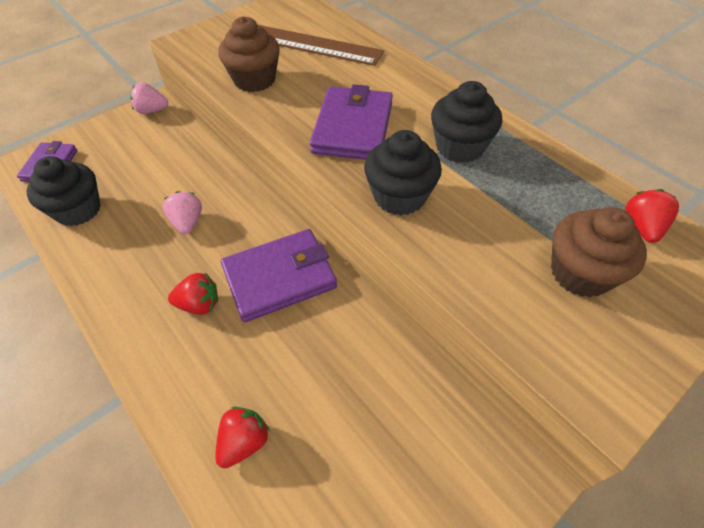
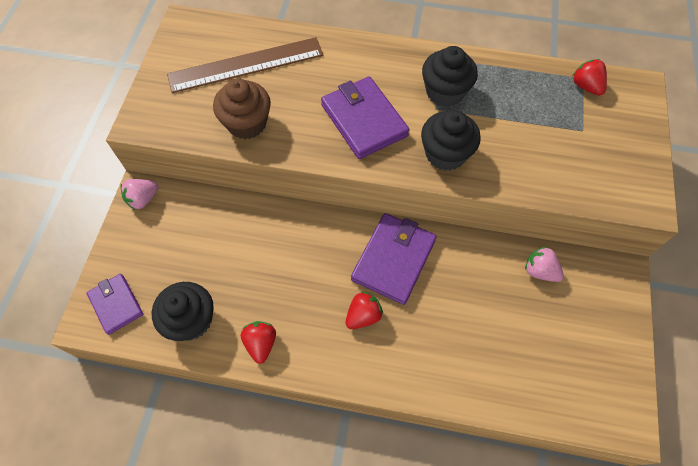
camera: 40 degrees left, 10 degrees up
pink strawberry [163,191,202,234] -> pink strawberry moved to [525,246,564,282]
red strawberry [216,407,270,468] -> red strawberry moved to [241,321,276,364]
brown cupcake [551,207,647,298] -> none

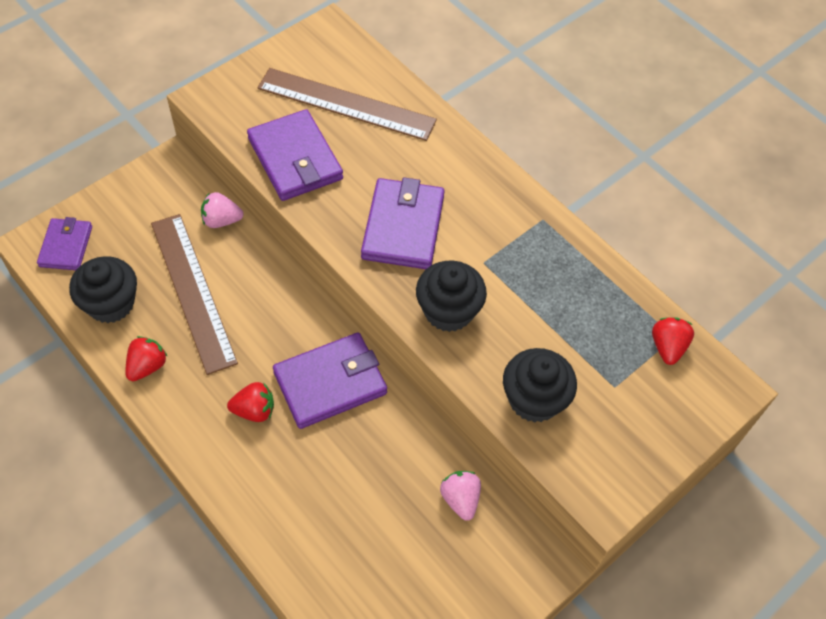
camera: 35 degrees right, 5 degrees down
pink strawberry [121,179,159,210] -> pink strawberry moved to [201,192,244,228]
brown cupcake [213,79,271,139] -> purple wallet [247,109,343,201]
black cupcake [422,46,478,107] -> black cupcake moved to [503,348,577,423]
none -> brown ruler [151,214,238,375]

